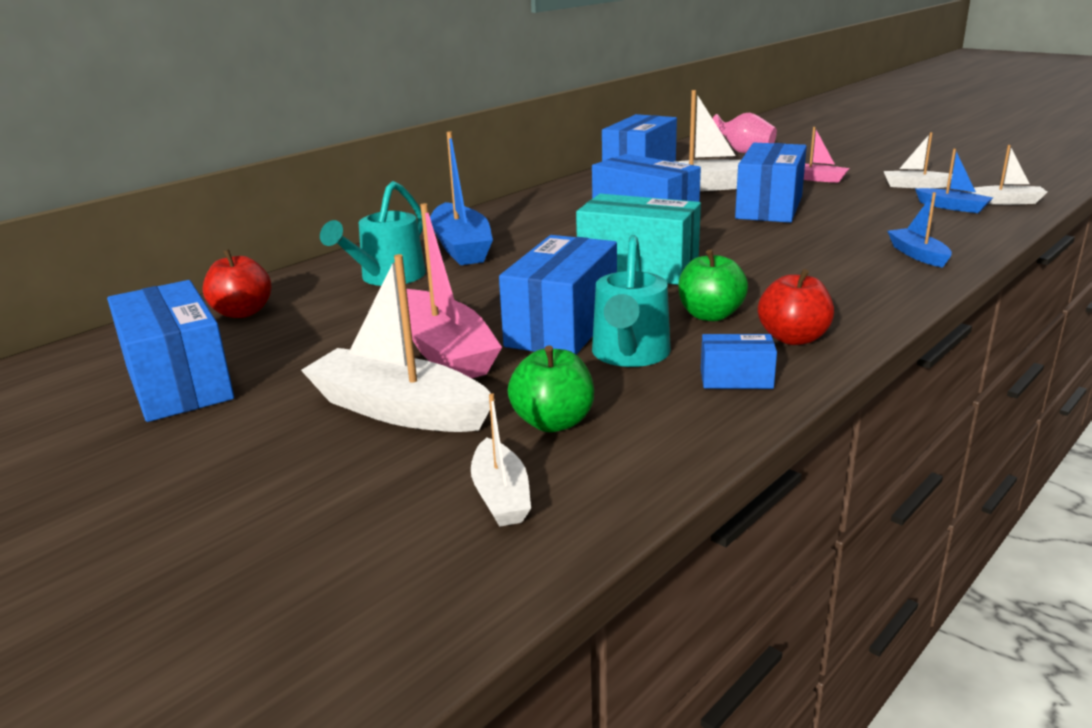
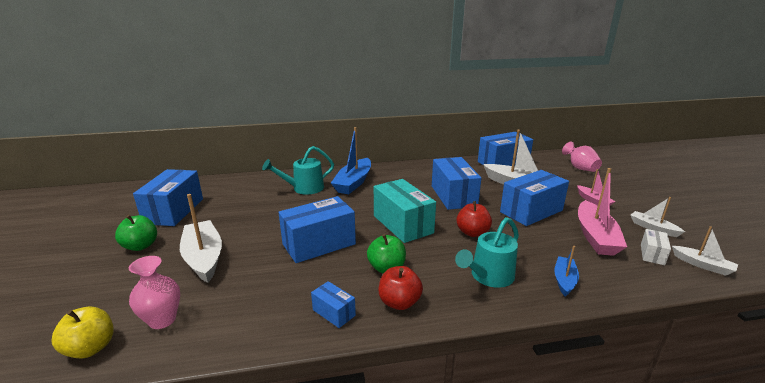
camera: 35 degrees right, 0 degrees up
red apple [202,249,271,318] -> red apple moved to [456,201,492,237]
pink boat [407,203,502,378] -> pink boat moved to [578,168,627,256]
white boat [471,393,531,527] -> pink vase [129,256,180,329]
green apple [508,345,594,432] -> green apple moved to [115,215,157,251]
turquoise watering can [592,235,671,367] -> turquoise watering can moved to [455,217,519,288]
blue boat [915,149,993,213] -> white box [641,229,671,265]
none -> yellow apple [51,307,114,359]

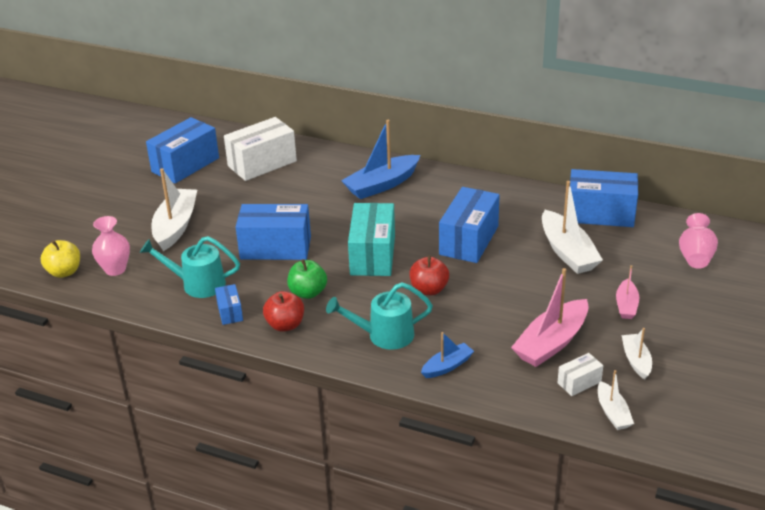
camera: 35 degrees right, 10 degrees up
green apple [115,215,157,251] -> none
turquoise watering can [262,146,334,195] -> turquoise watering can moved to [140,236,240,298]
blue box [500,170,569,226] -> none
none -> white box [224,117,297,181]

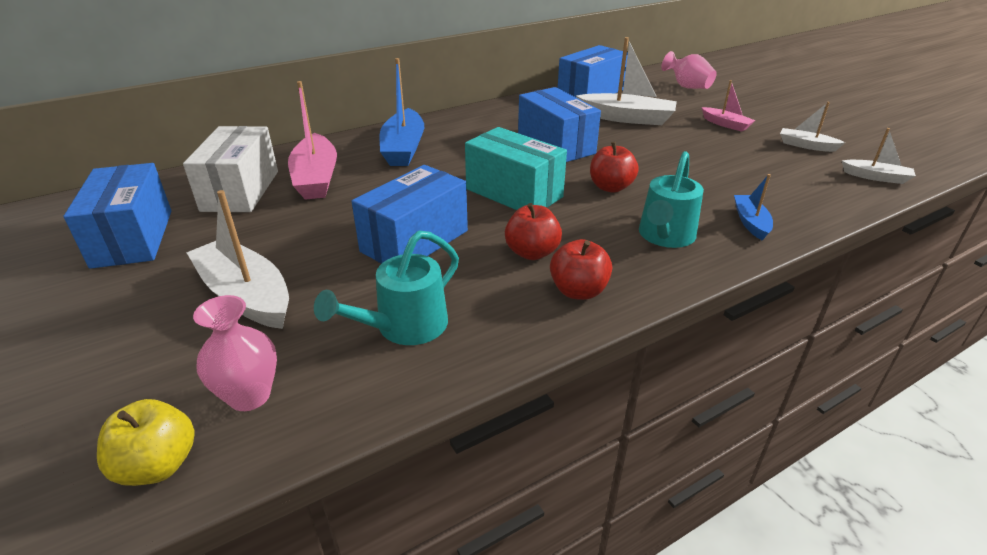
camera: 55 degrees left, 0 degrees up
blue box [215,284,243,325] -> none
green apple [287,259,327,299] -> red apple [505,203,562,260]
pink boat [511,268,589,367] -> pink boat moved to [288,81,337,200]
white box [558,353,603,396] -> none

